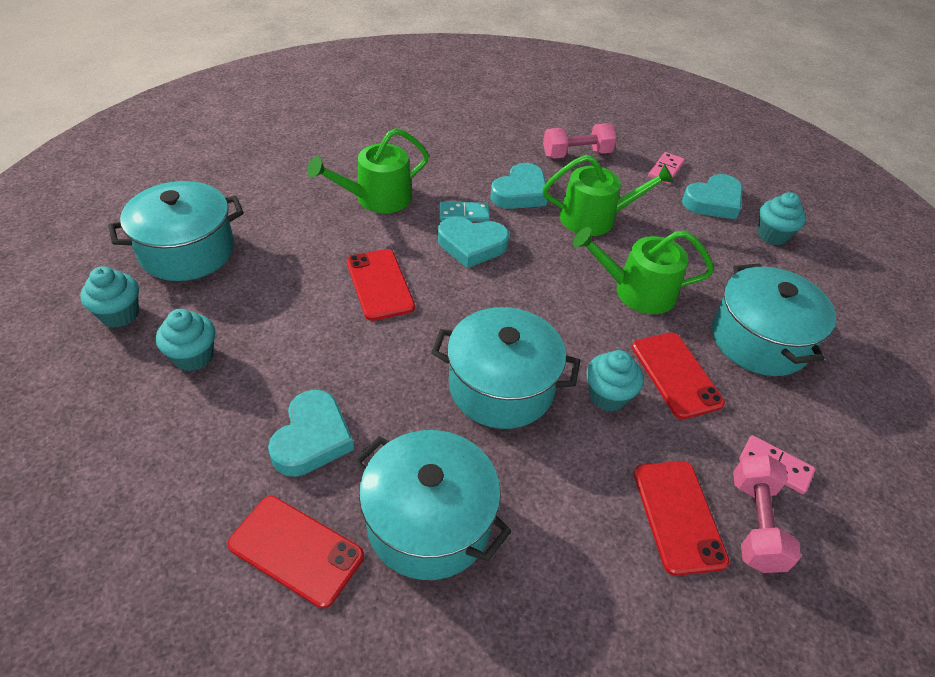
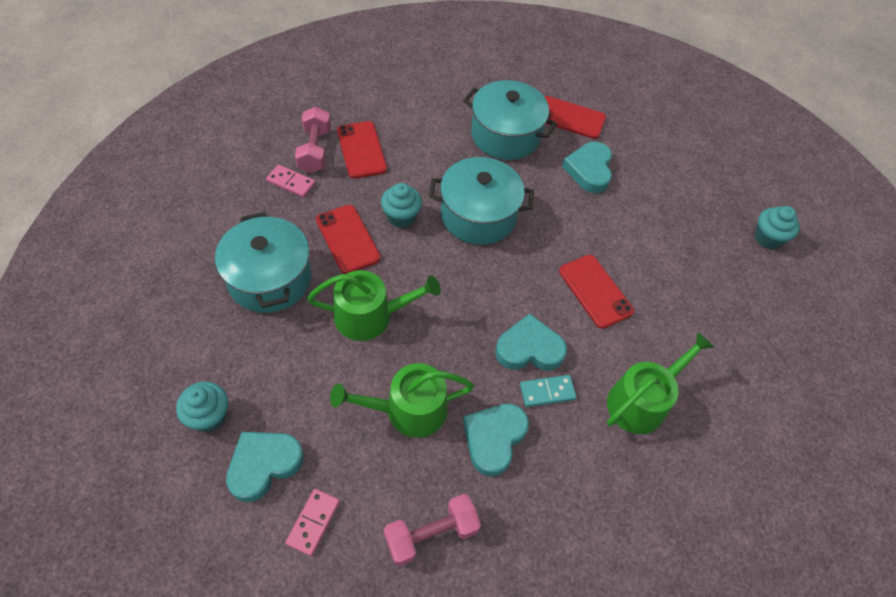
camera: 170 degrees right, 10 degrees up
turquoise pot [108,181,244,281] -> none
turquoise cupcake [156,309,216,371] -> none

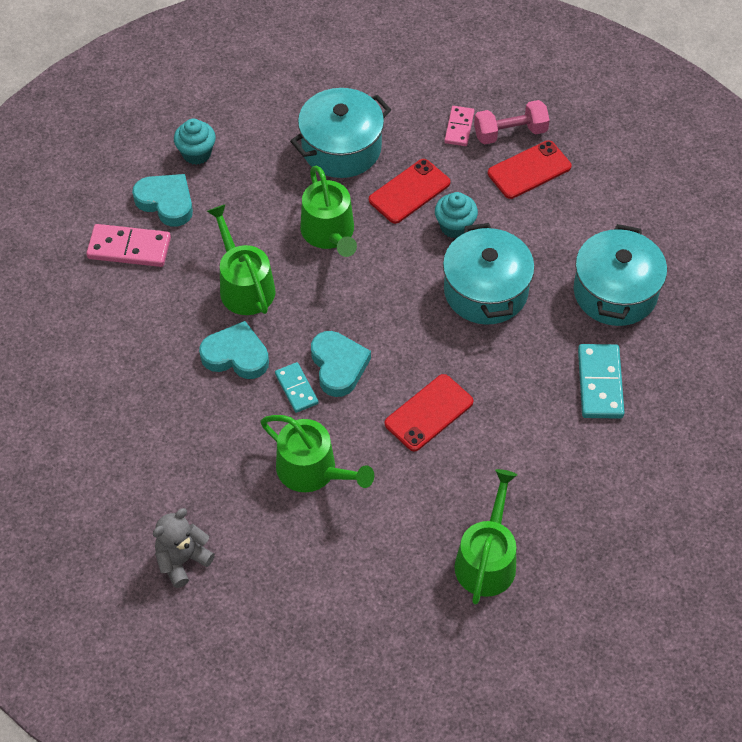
camera: 80 degrees right, 0 degrees up
pink domino [285,489,340,556] -> pink domino [86,224,171,267], size x1.60
pink dumbbell [384,494,481,566] -> none
red phone [545,96,606,139] -> none
turquoise heart [562,142,612,193] -> turquoise domino [578,344,625,419]
turquoise cupcake [755,206,800,249] -> none
none -> grey teddy bear [153,508,215,588]
none -> green watering can [454,469,517,605]

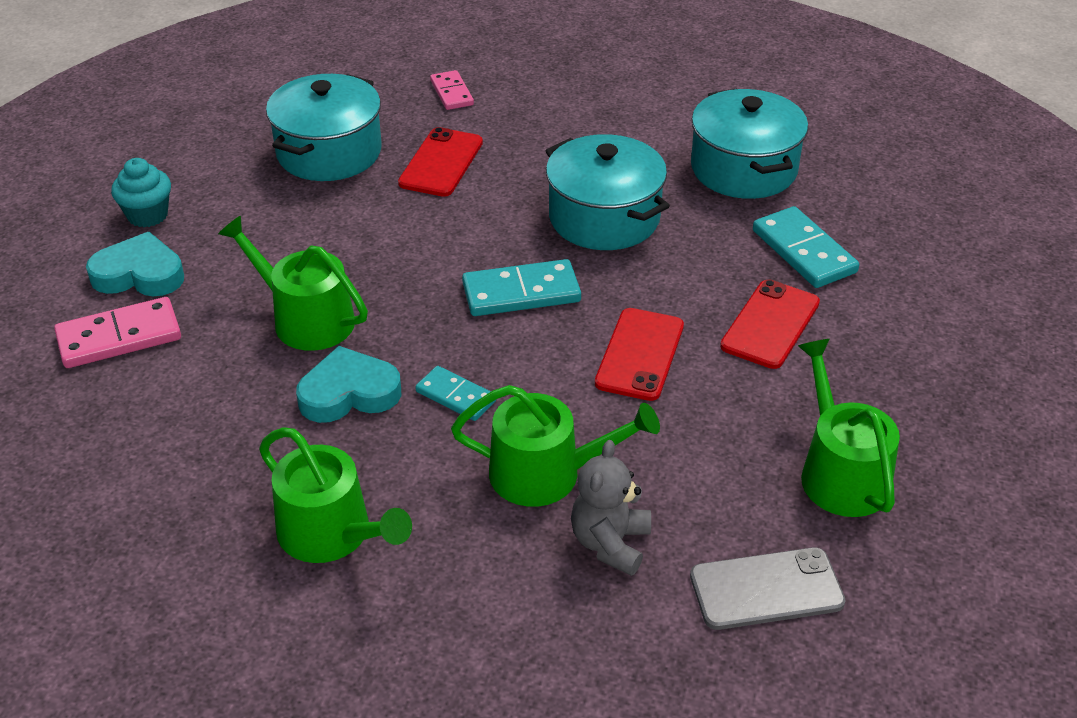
camera: 30 degrees left, 15 degrees down
grey teddy bear [153,508,215,588] -> grey teddy bear moved to [571,440,651,576]
green watering can [300,165,357,257] -> green watering can moved to [259,427,412,563]
turquoise heart [311,331,371,397] -> none
turquoise cupcake [435,192,478,238] -> none
pink dumbbell [474,100,550,145] -> none
red phone [488,140,572,199] -> red phone moved to [720,279,820,369]
none -> turquoise domino [462,259,581,316]
none -> grey phone [690,547,846,630]

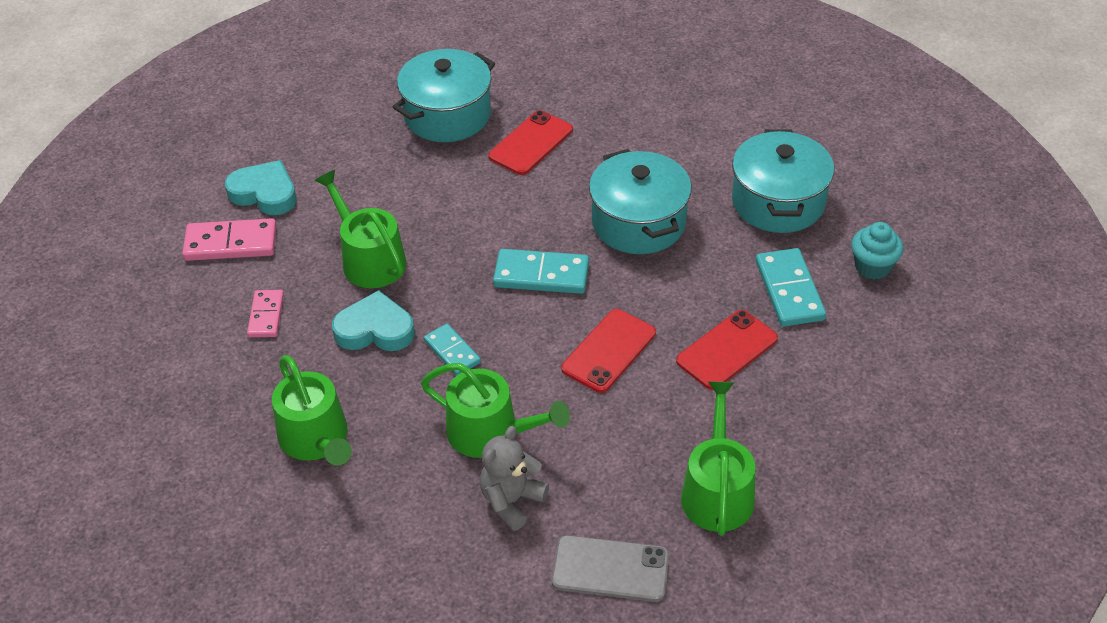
camera: 20 degrees right, 5 degrees up
turquoise cupcake [111,158,171,227] -> turquoise cupcake moved to [851,222,903,280]
pink domino [430,70,474,110] -> pink domino moved to [247,290,284,337]

